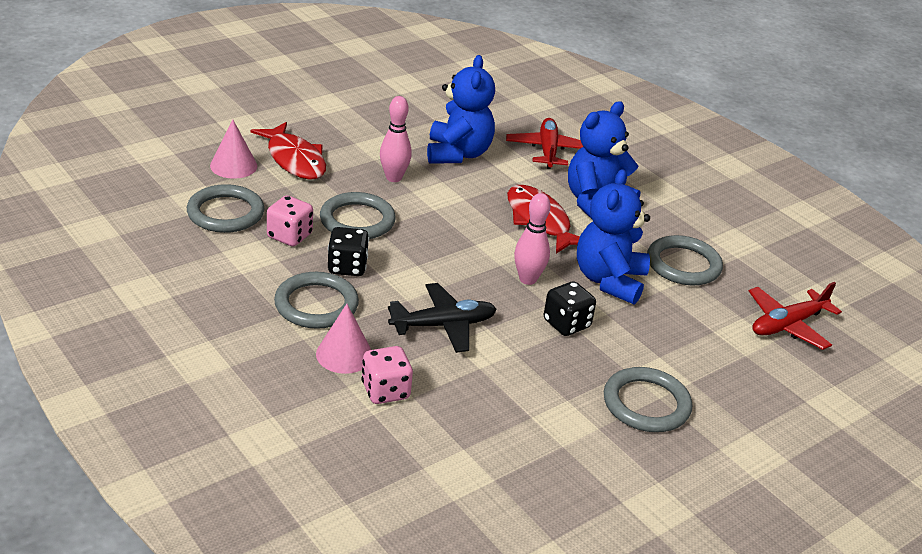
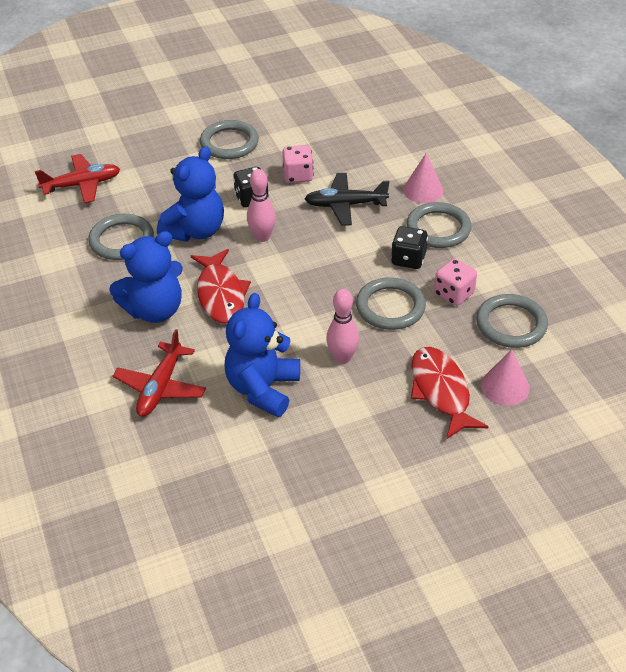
camera: 160 degrees left, 10 degrees up
pink dice [361,346,413,404] -> pink dice moved to [282,145,314,183]

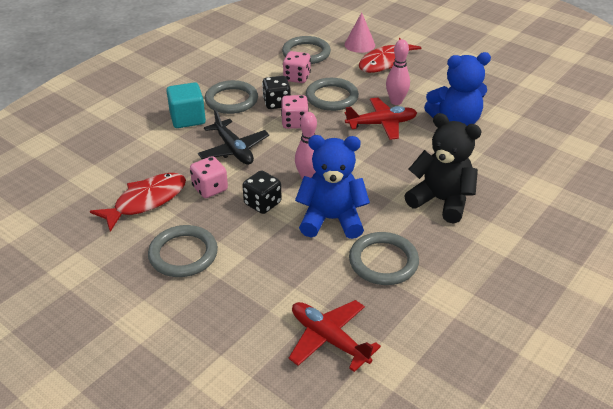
camera: 120 degrees left, 5 degrees down
blue teddy bear [109,231,183,323] -> black teddy bear [404,113,482,224]
red plane [113,329,206,417] -> red plane moved to [345,97,417,140]
red fish [191,249,251,324] -> red fish moved to [90,173,186,232]
pink cone [403,153,444,203] -> turquoise cube [166,82,206,128]
none -> pink dice [281,95,309,129]

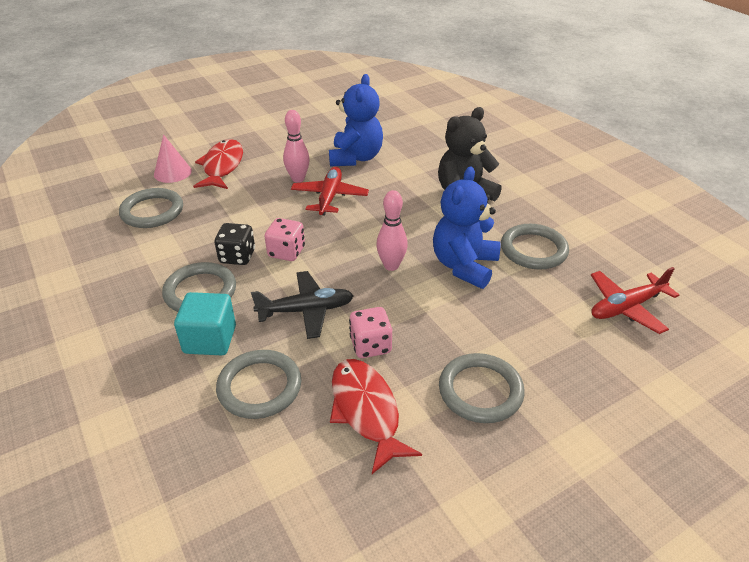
camera: 70 degrees left, 0 degrees up
black dice [242,171,282,214] -> none
pink dice [283,51,311,83] -> none
grey ring [306,78,359,111] -> grey ring moved to [216,350,301,419]
red fish [359,38,421,73] -> red fish turned 150 degrees counterclockwise [193,139,243,189]

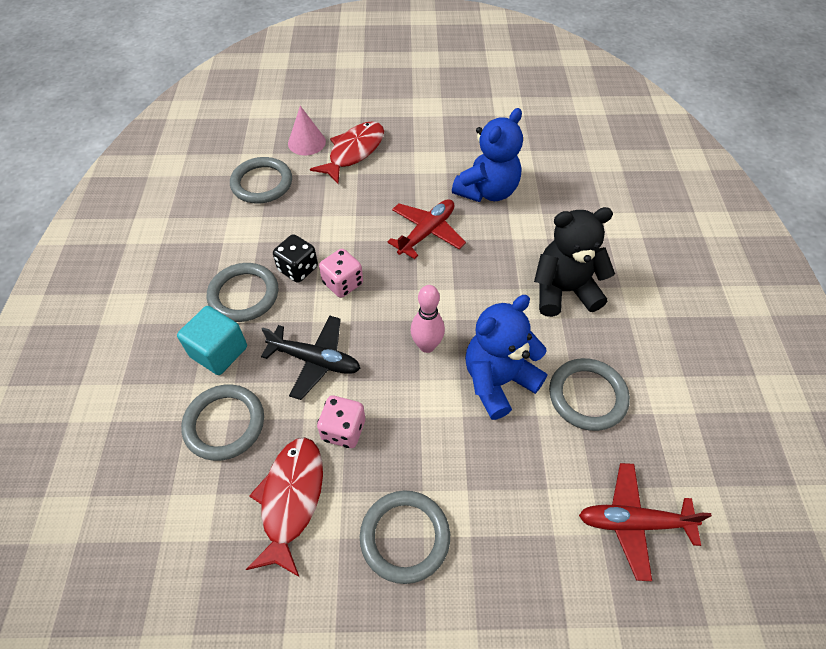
camera: 30 degrees right, 15 degrees up
pink bowling pin [283,110,310,183] -> none

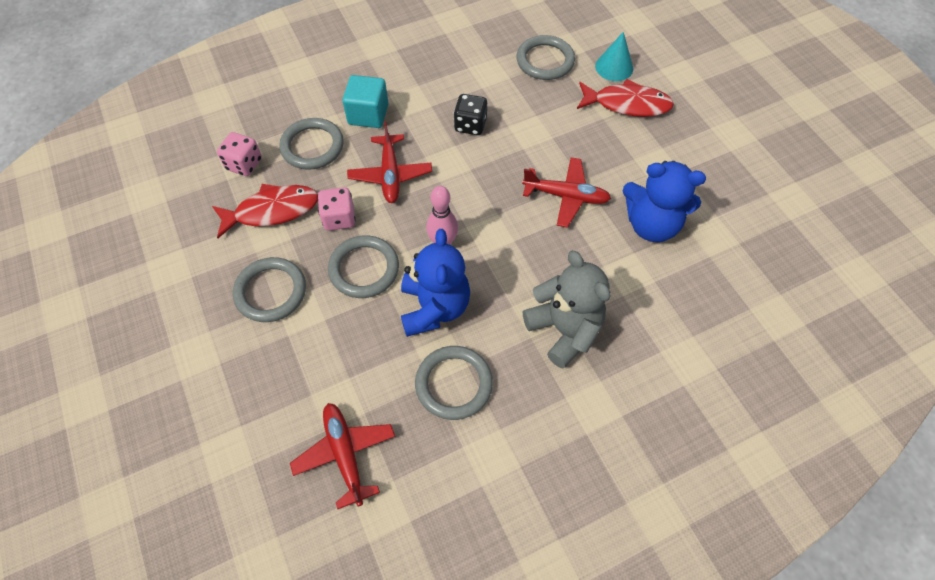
camera: 65 degrees right, 5 degrees up
grey ring [207,263,278,322] -> grey ring moved to [328,236,399,298]
black plane [261,316,361,400] -> red plane [347,121,432,203]
pink cone [288,106,326,156] -> turquoise cone [595,32,633,81]
pink dice [319,249,363,298] -> pink dice moved to [217,132,262,176]
blue teddy bear [465,295,547,420] -> blue teddy bear turned 60 degrees clockwise [401,229,470,337]
black teddy bear [534,207,615,317] -> grey teddy bear [523,251,610,369]

